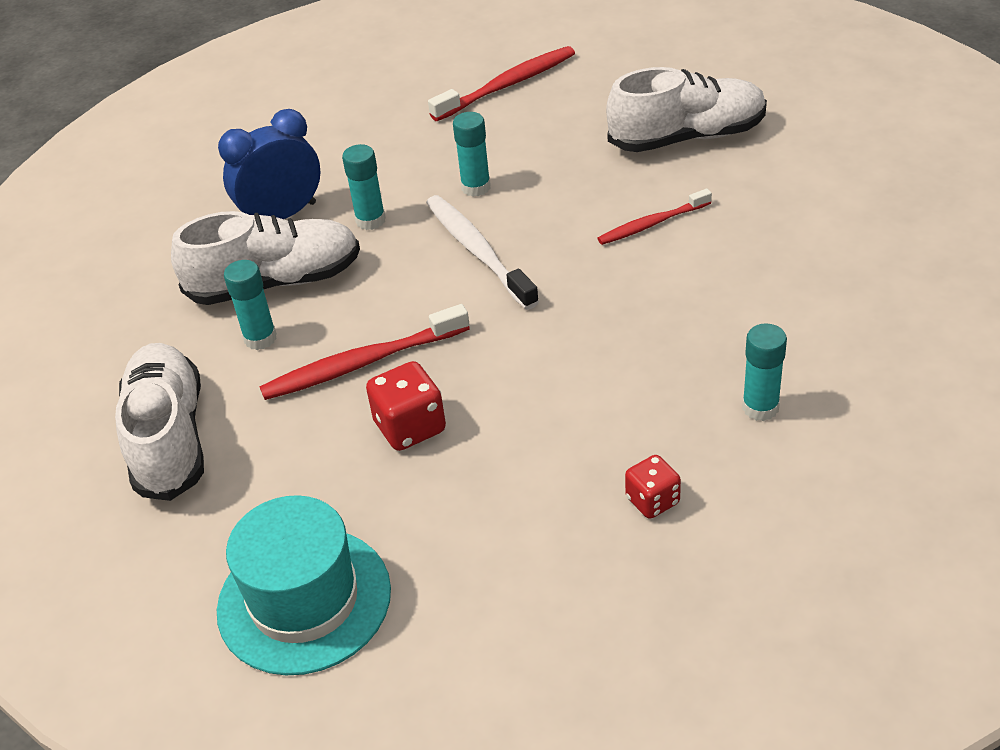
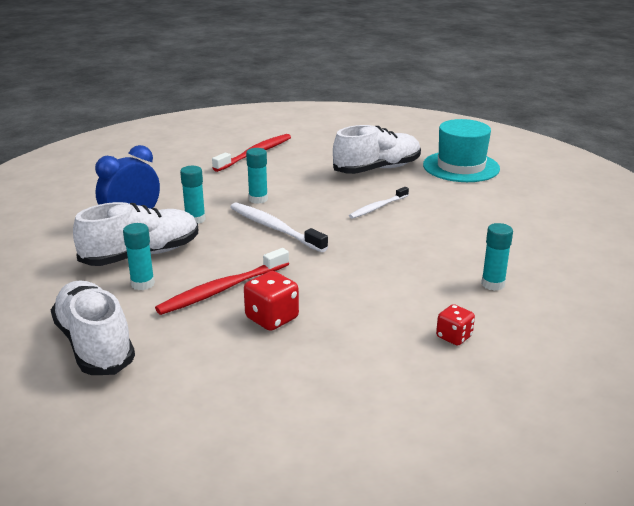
camera: 20 degrees left, 15 degrees down
turquoise hat [217,495,391,675] -> turquoise hat moved to [423,119,500,182]
red toothbrush [597,189,712,245] -> white toothbrush [349,187,409,219]

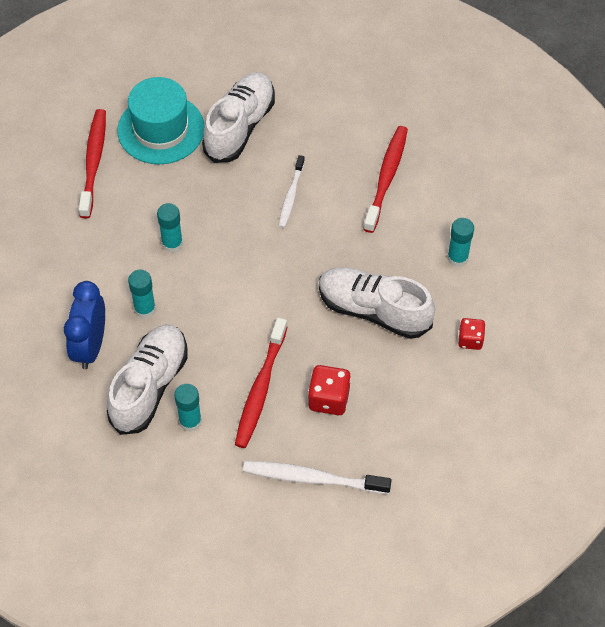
camera: 35 degrees left, 30 degrees up
white shoe [51,280,135,375] -> white shoe moved to [319,267,435,339]
white toothbrush [230,202,328,252] -> white toothbrush moved to [243,461,391,494]
turquoise hat [423,119,500,182] -> turquoise hat moved to [117,77,204,164]
none -> red toothbrush [363,126,408,233]

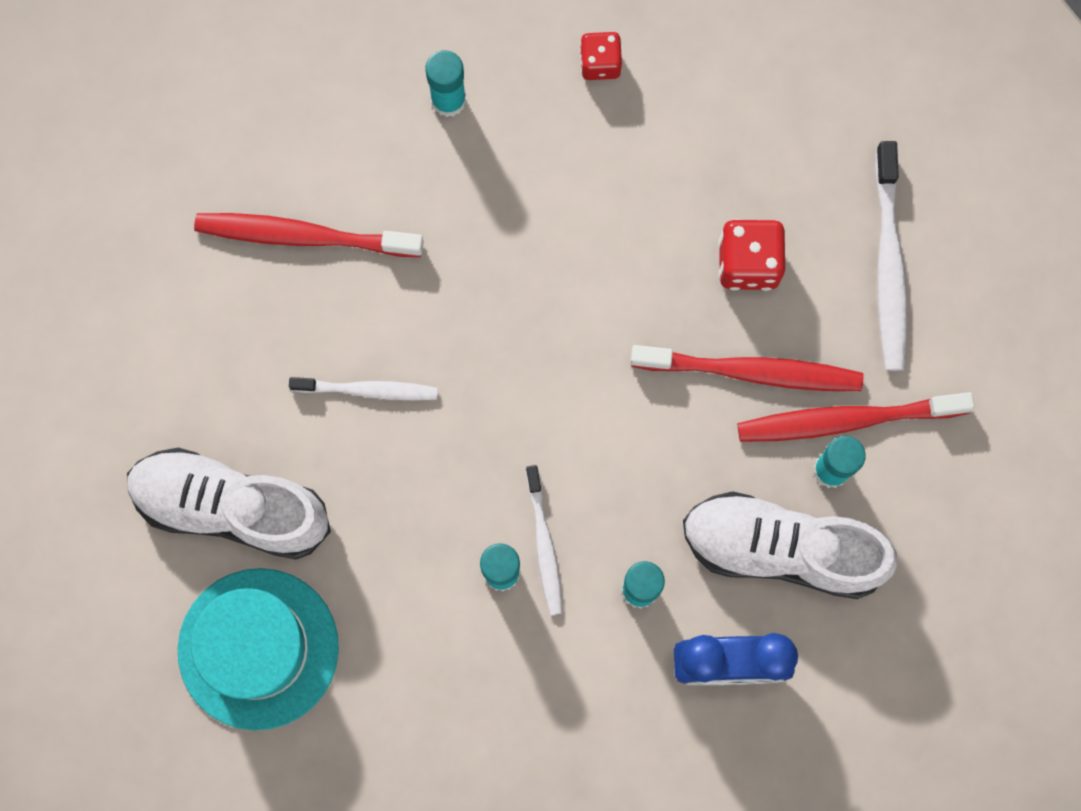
camera: 100 degrees left, 20 degrees up
red toothbrush [79,109,106,218] -> red toothbrush moved to [737,392,975,442]
white shoe [319,267,435,339] -> none
none -> white toothbrush [526,465,562,615]

